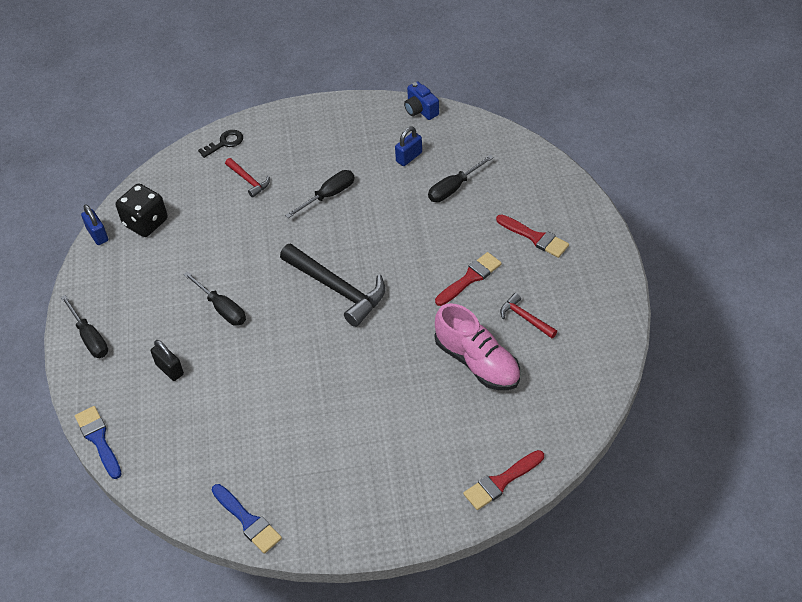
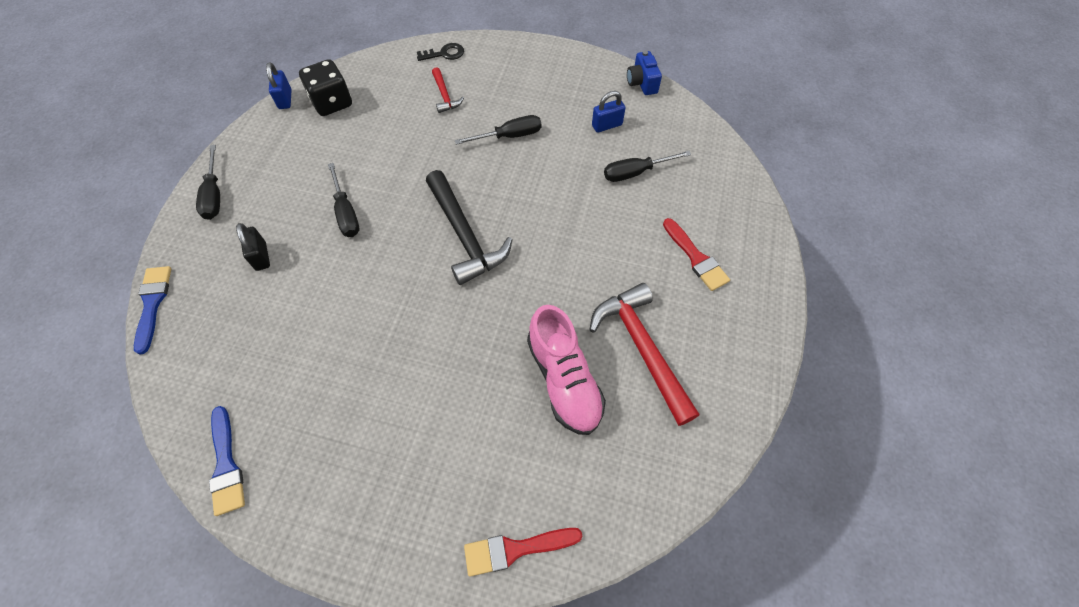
camera: 20 degrees right, 10 degrees up
red brush [435,252,502,306] -> none
red hammer [500,293,557,338] -> red hammer [589,283,699,426], size x1.97

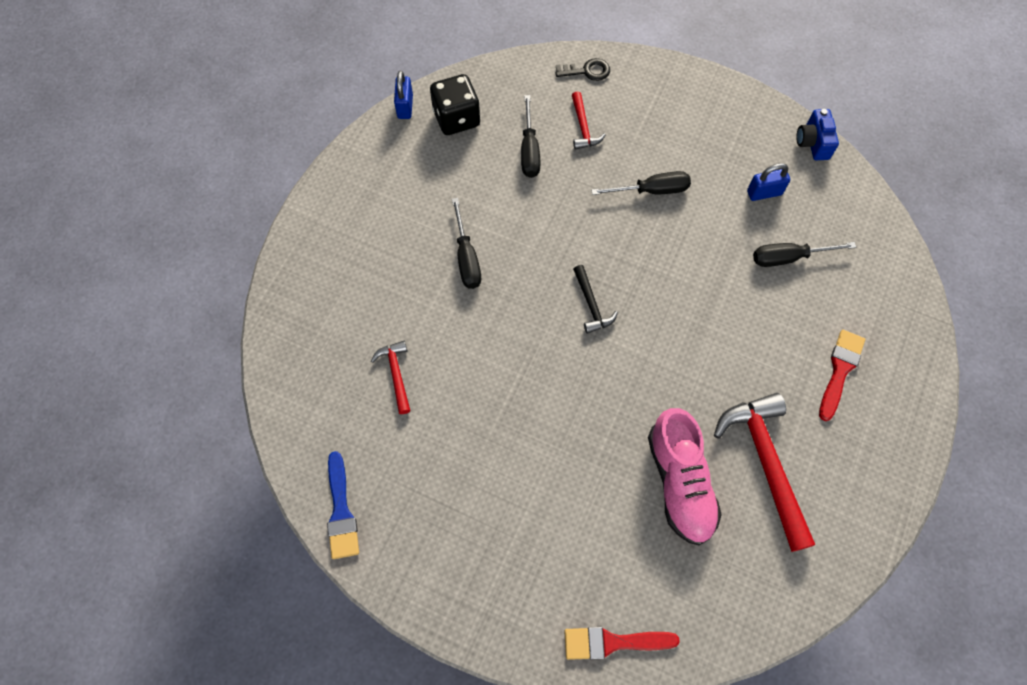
camera: 10 degrees right, 5 degrees up
blue brush [134,266,171,355] -> none
black screwdriver [196,145,220,220] -> black screwdriver moved to [521,95,540,178]
black padlock [236,223,270,271] -> none
black hammer [426,170,513,285] -> black hammer [573,265,618,334], size x0.51
red brush [663,218,730,291] -> red brush turned 135 degrees counterclockwise [819,330,865,421]
none -> red hammer [371,341,411,414]

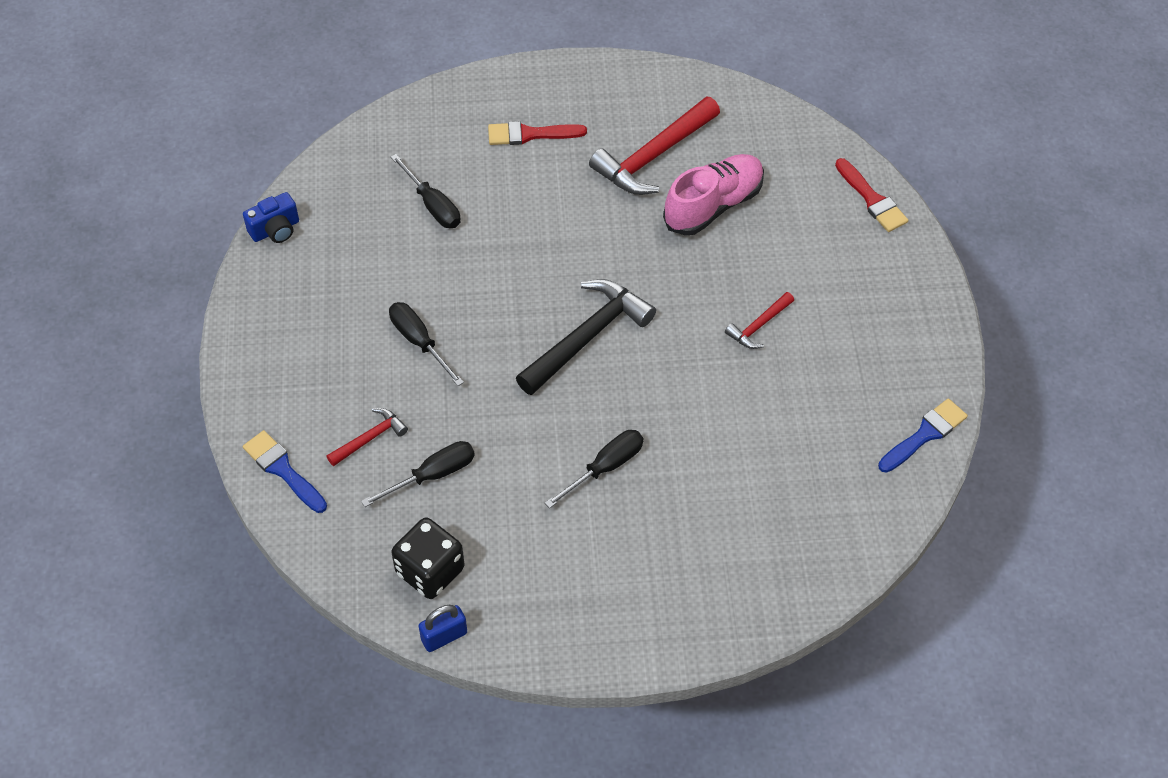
camera: 120 degrees left, 10 degrees down
red hammer [371,341,411,414] -> red hammer moved to [725,292,794,349]
black key [556,58,610,81] -> blue brush [243,430,327,513]
black hammer [573,265,618,334] -> black hammer [516,279,656,395], size x1.97
blue padlock [747,163,790,201] -> none

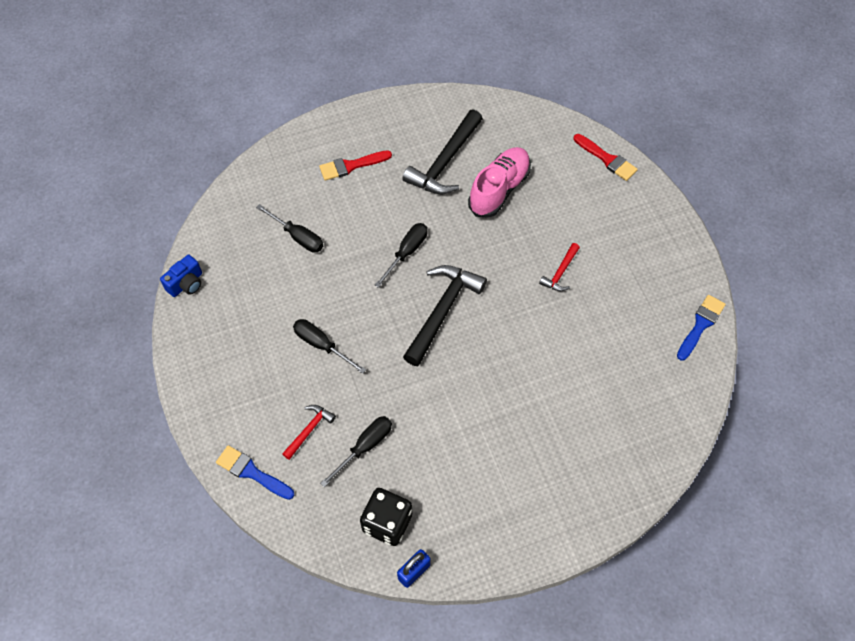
camera: 15 degrees left, 5 degrees up
black screwdriver [545,430,644,508] -> black screwdriver moved to [375,223,428,288]
red hammer [589,97,720,195] -> black hammer [402,109,483,194]

